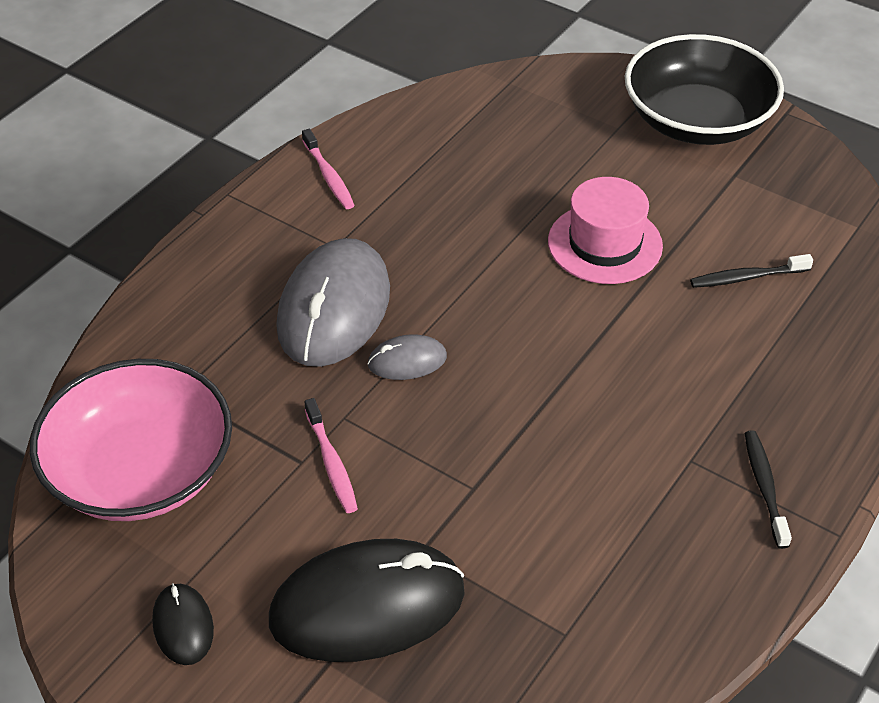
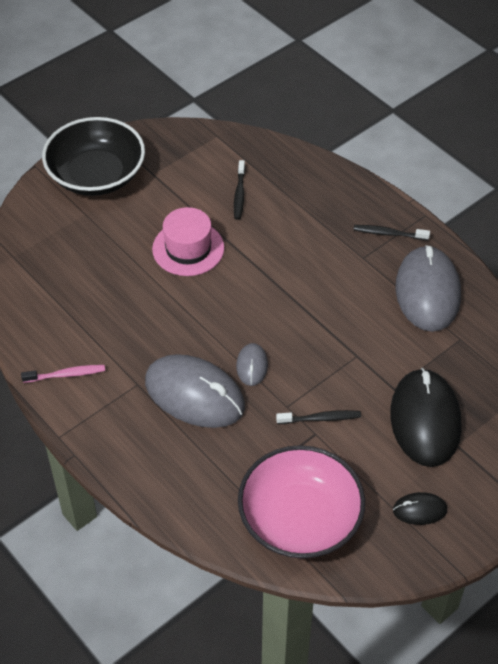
camera: 75 degrees left, 5 degrees up
pink toothbrush [304,398,358,513] -> black toothbrush [276,410,361,424]
none -> grey mouse [396,245,461,332]

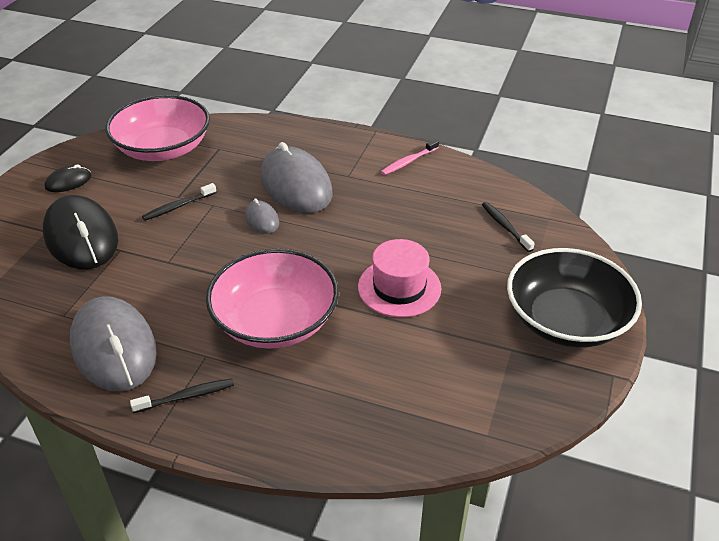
camera: 150 degrees right, 10 degrees down
grey mouse [145,354,245,428] -> grey mouse turned 60 degrees clockwise [261,142,333,213]
black toothbrush [234,160,245,220] -> black toothbrush moved to [482,202,535,252]
none -> pink bowl [206,249,339,349]

